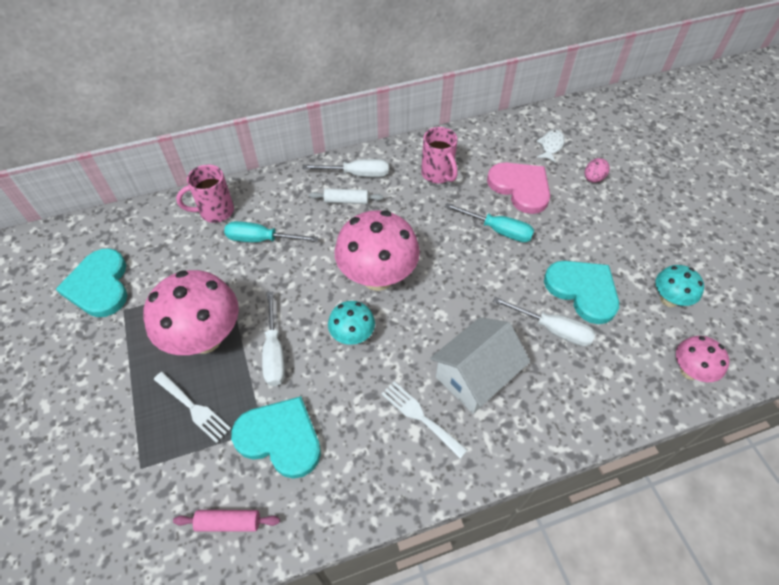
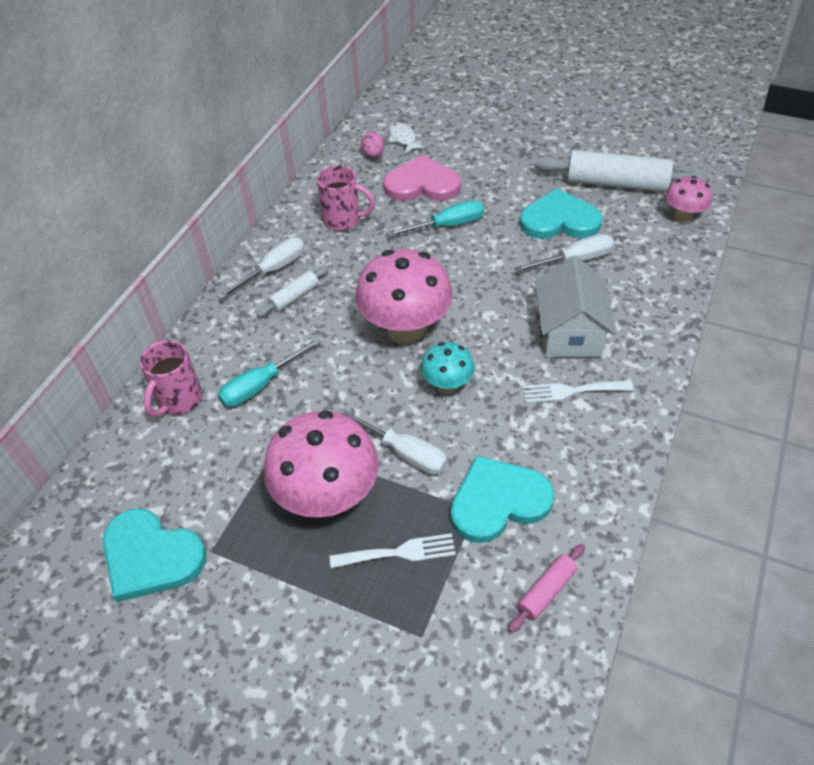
camera: 45 degrees left, 5 degrees down
pink egg [585,158,610,183] -> pink egg moved to [361,132,385,158]
turquoise mushroom [655,265,704,307] -> white rolling pin [534,150,707,192]

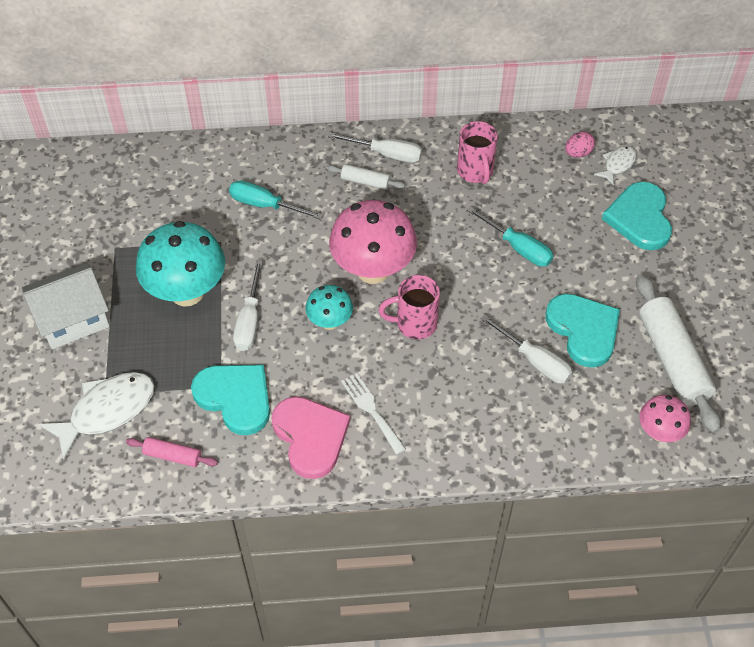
camera: 60 degrees right, 5 degrees up
turquoise heart [103,508,207,602] -> turquoise heart moved to [602,182,672,250]
pink mug [140,340,203,417] -> pink mug moved to [378,275,440,340]
pink mushroom [264,410,379,517] -> turquoise mushroom [136,221,225,307]
white fork [330,533,456,568] -> none
pink heart [383,155,461,201] -> pink heart moved to [271,397,350,479]
white house [535,256,616,358] -> white house moved to [22,263,110,349]
none -> white fish [39,372,154,461]

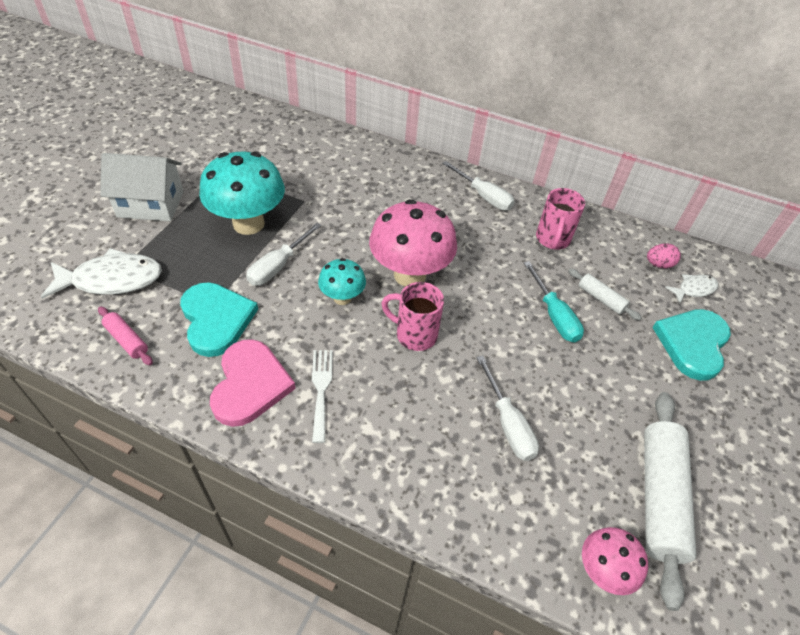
camera: 25 degrees right, 5 degrees down
turquoise screwdriver [229,180,323,220] -> none
white rolling pin [326,164,405,190] -> white rolling pin moved to [568,268,642,321]
turquoise heart [545,294,620,368] -> none

